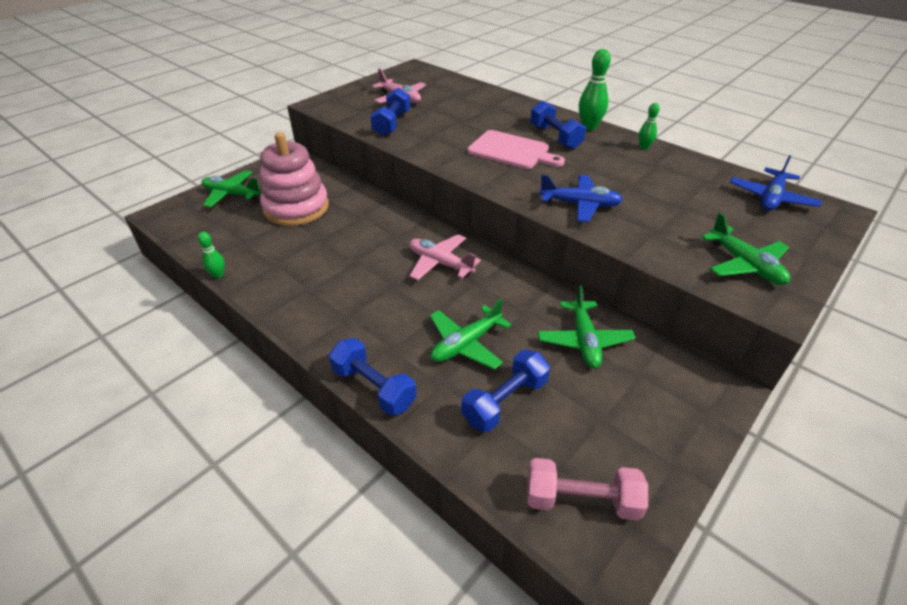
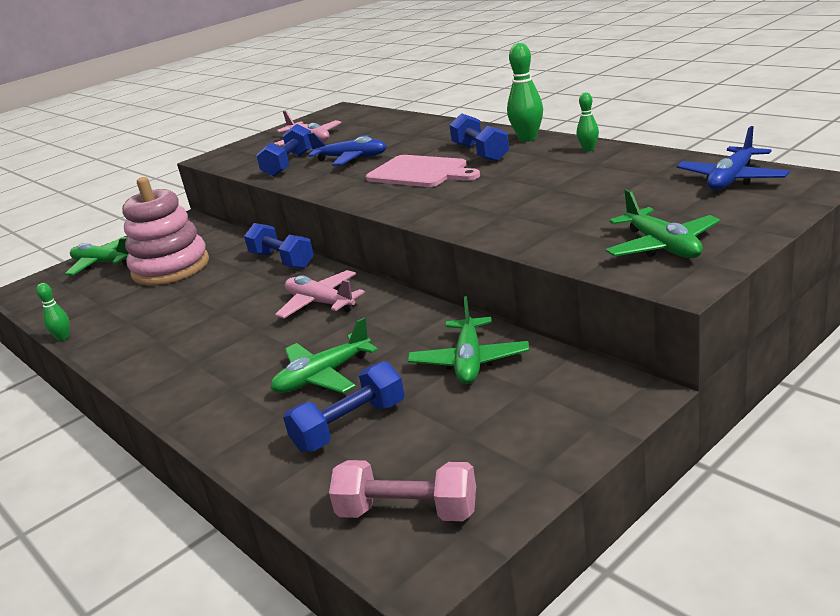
camera: 10 degrees right, 15 degrees down
blue dumbbell [329,338,416,416] -> blue dumbbell moved to [244,223,314,269]
blue plane [539,174,623,222] -> blue plane moved to [308,133,387,166]

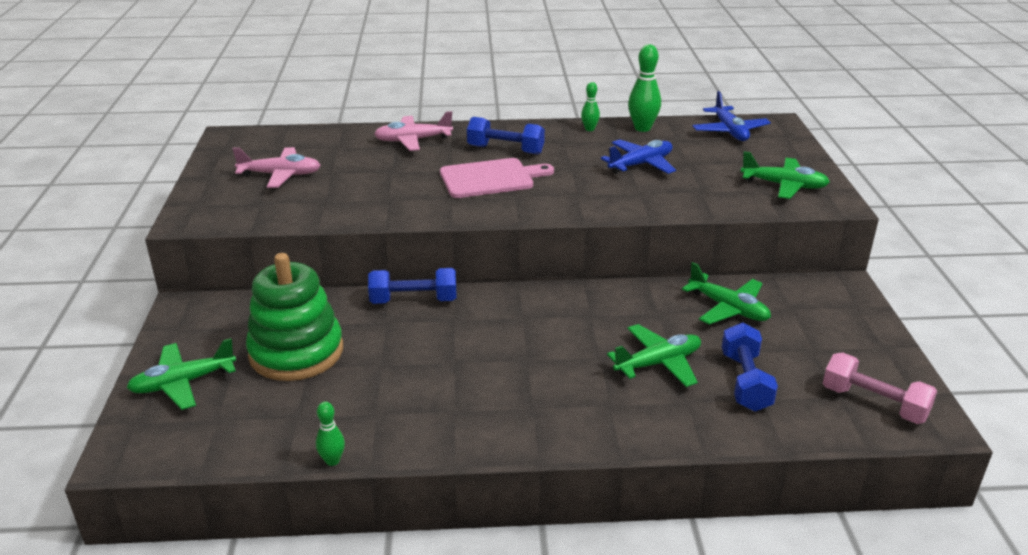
camera: 55 degrees left, 5 degrees up
pink stacking toy [122,177,209,286] -> green stacking toy [246,253,343,381]
blue dumbbell [256,124,312,177] -> none
green plane [271,318,378,393] -> green plane turned 120 degrees counterclockwise [607,324,701,387]
pink plane [275,270,365,319] -> pink plane moved to [374,111,453,151]
blue plane [308,133,387,166] -> blue plane moved to [601,139,676,174]
pink dumbbell [329,460,476,521] -> pink dumbbell turned 75 degrees clockwise [823,352,937,424]
green bowling pin [507,43,543,142] -> green bowling pin moved to [628,44,661,132]

